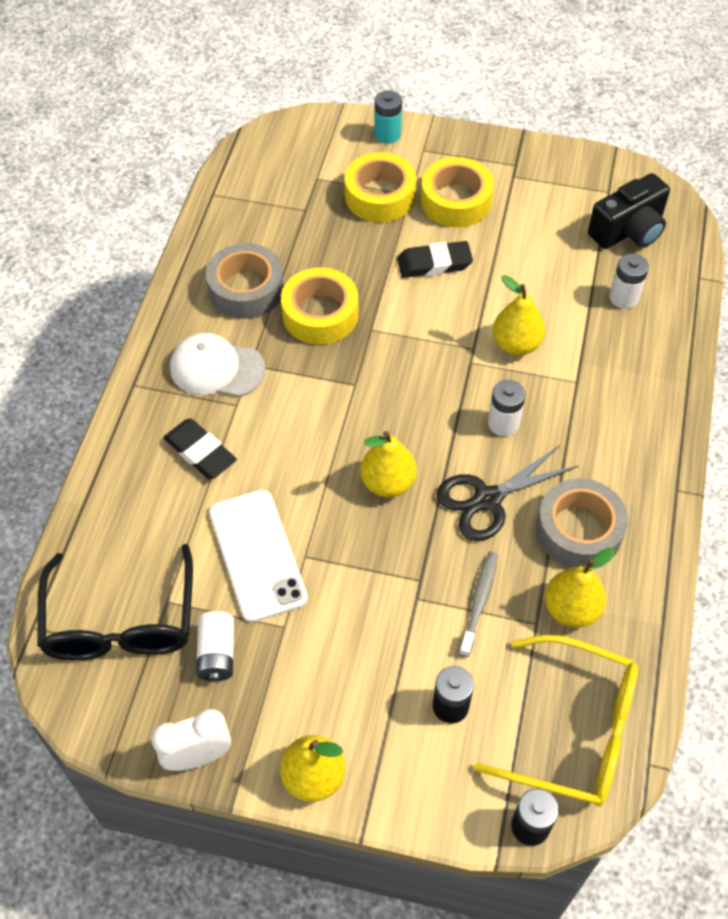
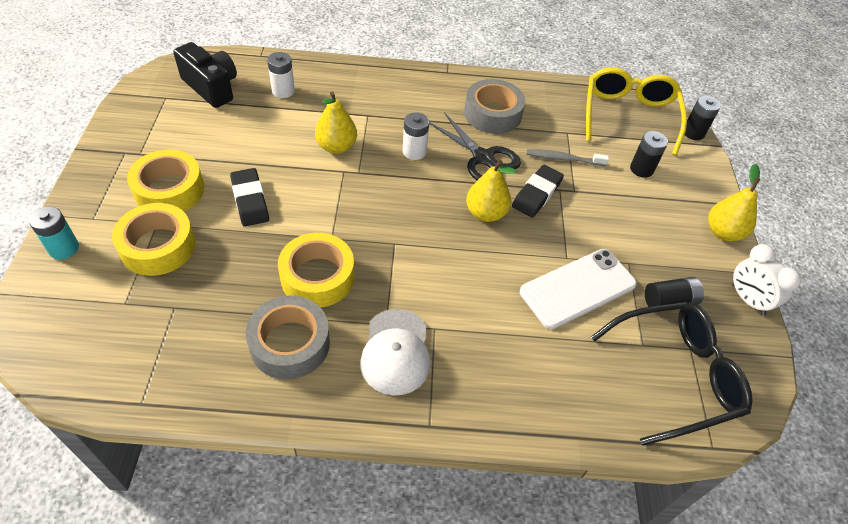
camera: 105 degrees left, 5 degrees down
black eraser [163,418,237,479] -> black eraser moved to [512,165,564,218]
white battery [196,611,234,681] -> black battery [645,277,704,307]
yellow pear [545,548,615,628] -> none

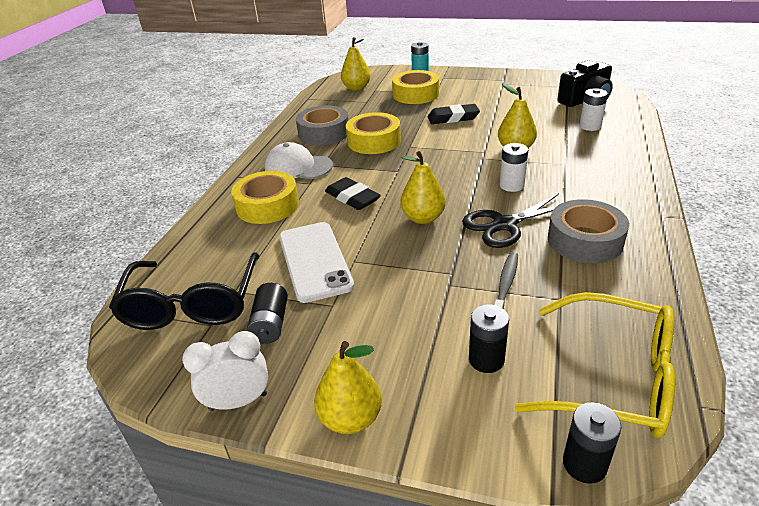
camera: 110 degrees right, 15 degrees down
yellow tape [127,149,204,211] -> yellow tape moved to [231,171,299,224]
black eraser [512,165,564,218] -> black eraser moved to [325,177,381,210]
none -> yellow pear [341,37,371,91]

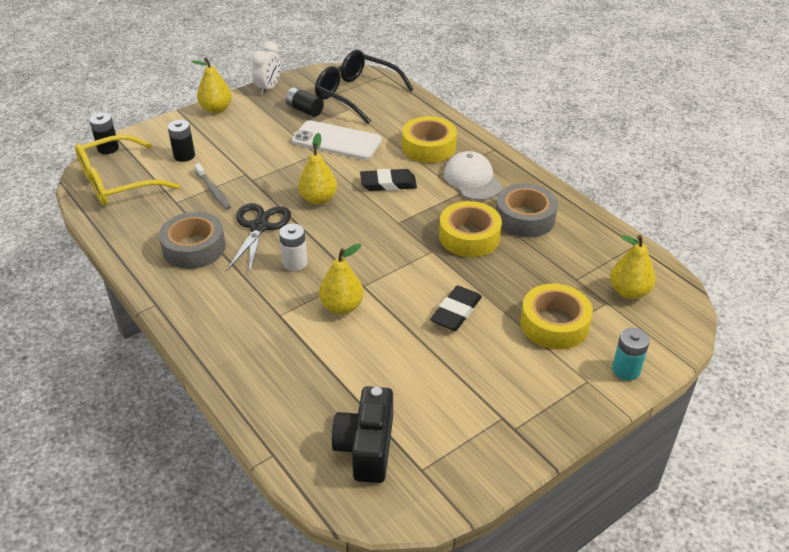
camera: 125 degrees right, 5 degrees up
white cap [265,142,333,179] -> white cap turned 75 degrees counterclockwise [444,151,502,200]
white battery [579,88,608,131] -> none

